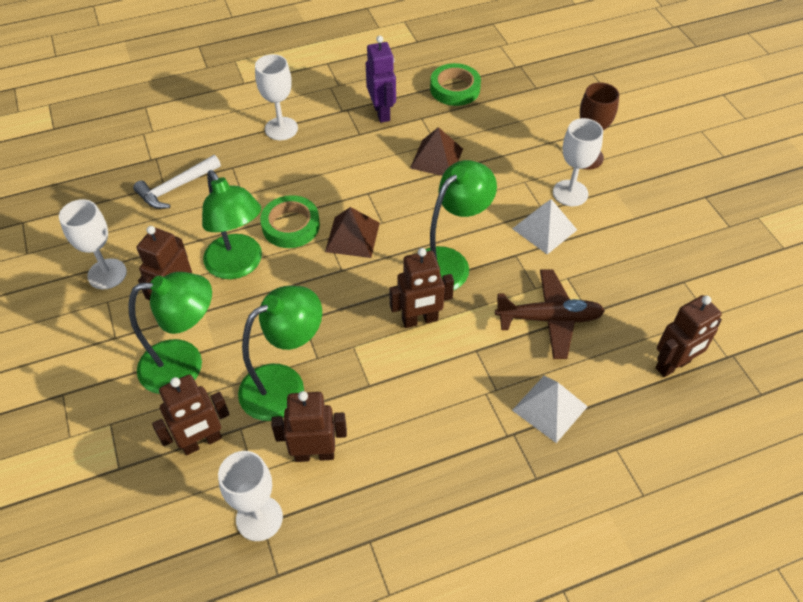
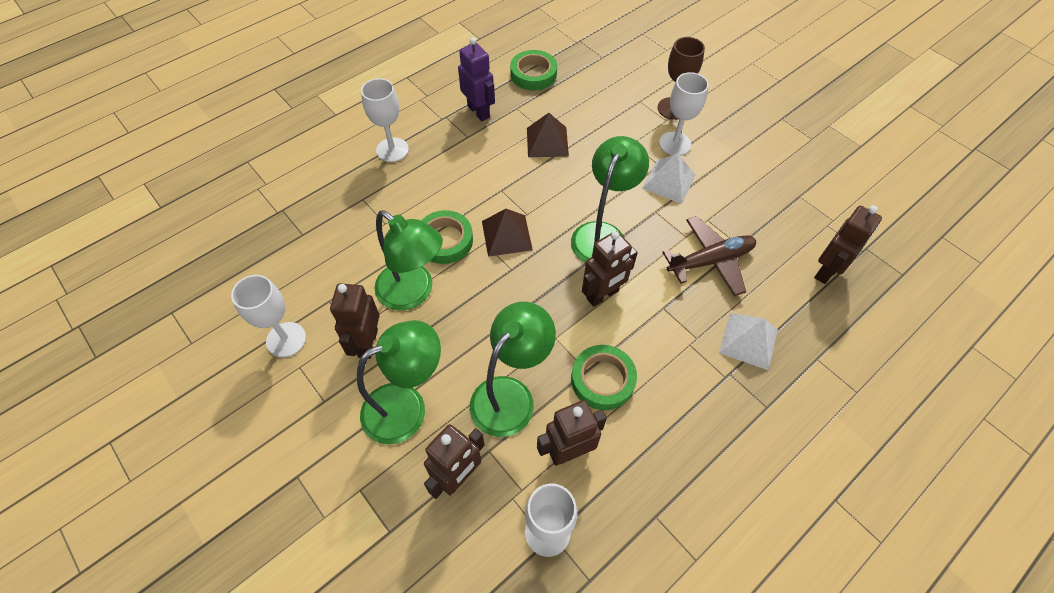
camera: 20 degrees left, 5 degrees up
white hammer [133,155,221,209] -> none
none -> green tape [571,345,637,410]

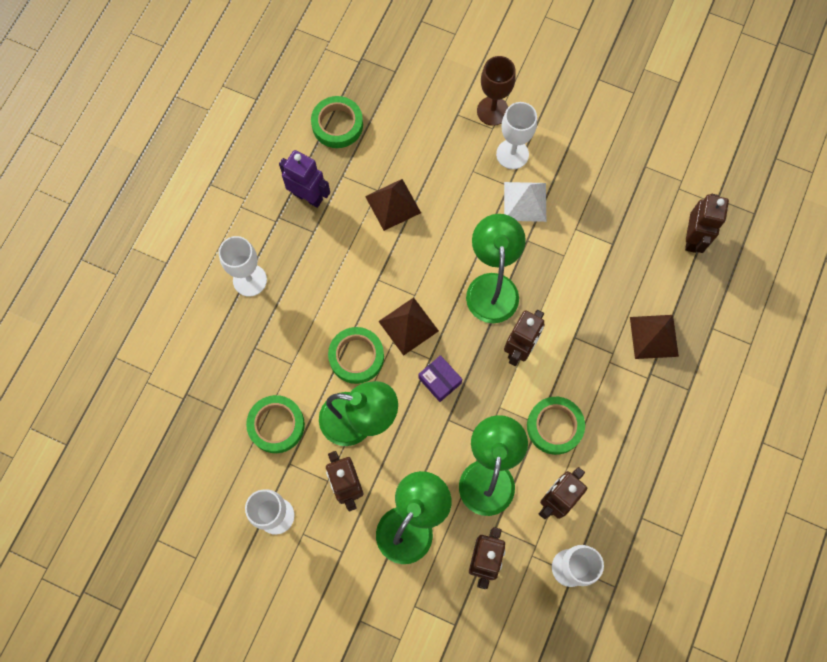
camera: 25 degrees left, 15 degrees up
brown plane [662,216,756,296] -> none
white pyramid [719,313,778,370] -> brown pyramid [630,315,679,359]
none -> green tape [246,395,305,453]
none -> purple box [418,355,462,402]

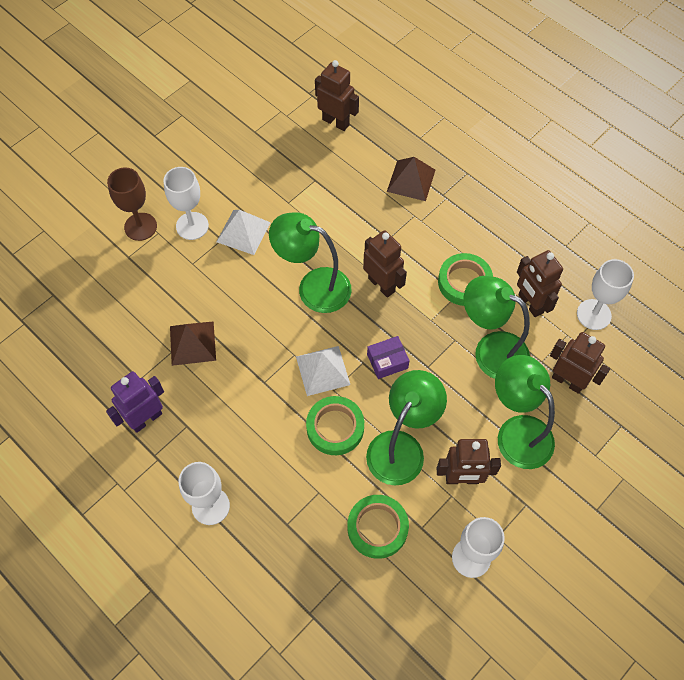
camera: 70 degrees left, 10 degrees down
green tape [311,96,363,148] -> none
brown pyramid [378,297,439,356] -> white pyramid [296,346,350,396]

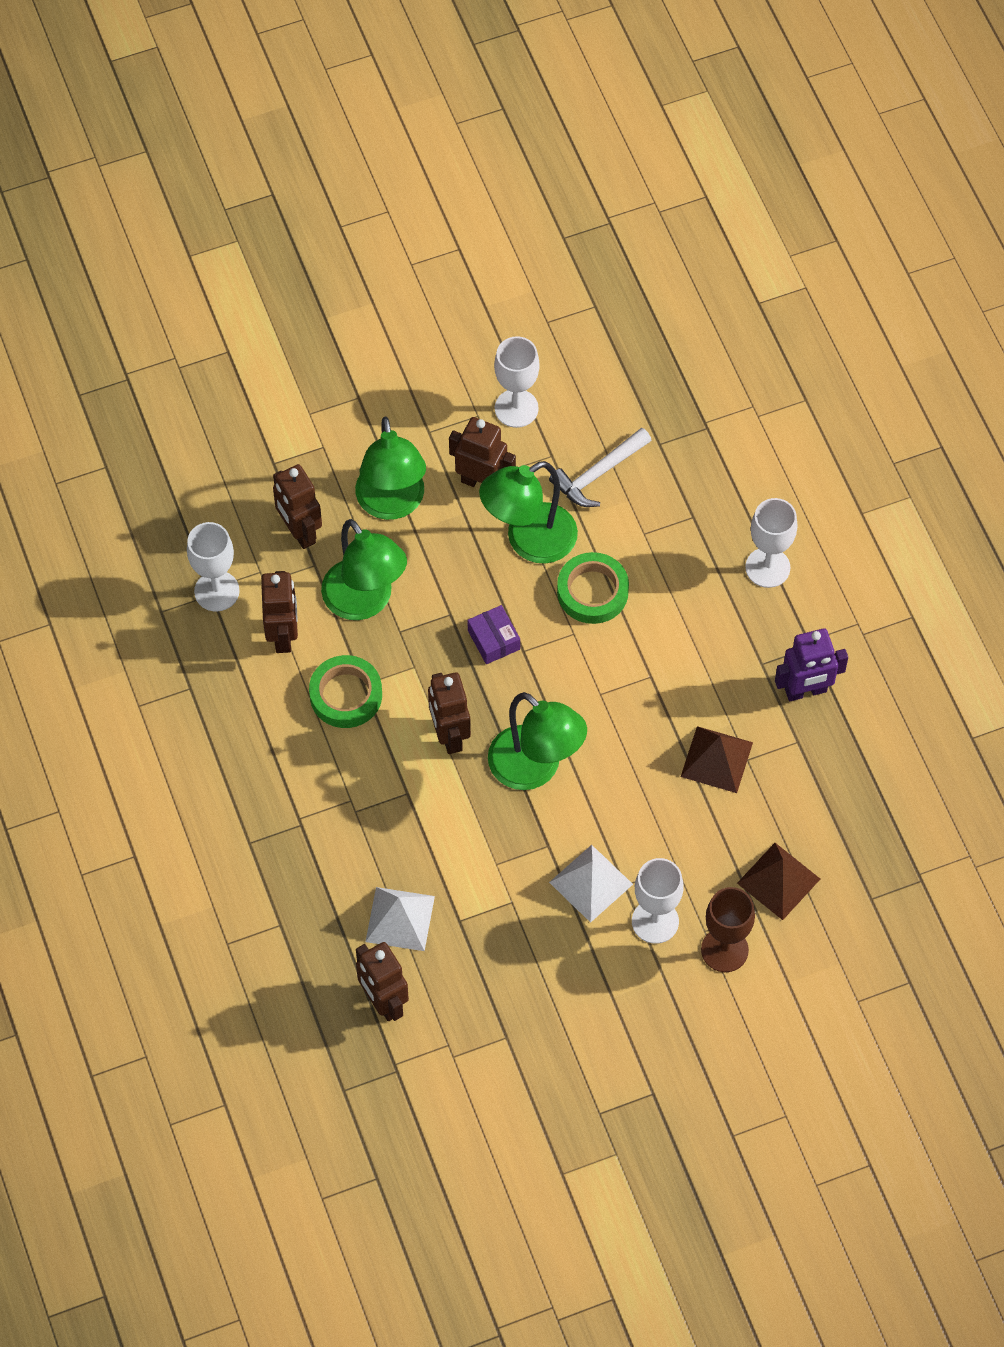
camera: 155 degrees left, 0 degrees up
white pyramid [296,346,350,396] -> white pyramid moved to [365,887,435,951]
green tape [348,495,409,559] -> white hammer [549,427,652,507]
purple box [367,336,410,379] -> purple box turned 60 degrees clockwise [467,605,520,664]
brown pyramid [387,157,435,201] -> brown pyramid moved to [737,843,820,920]

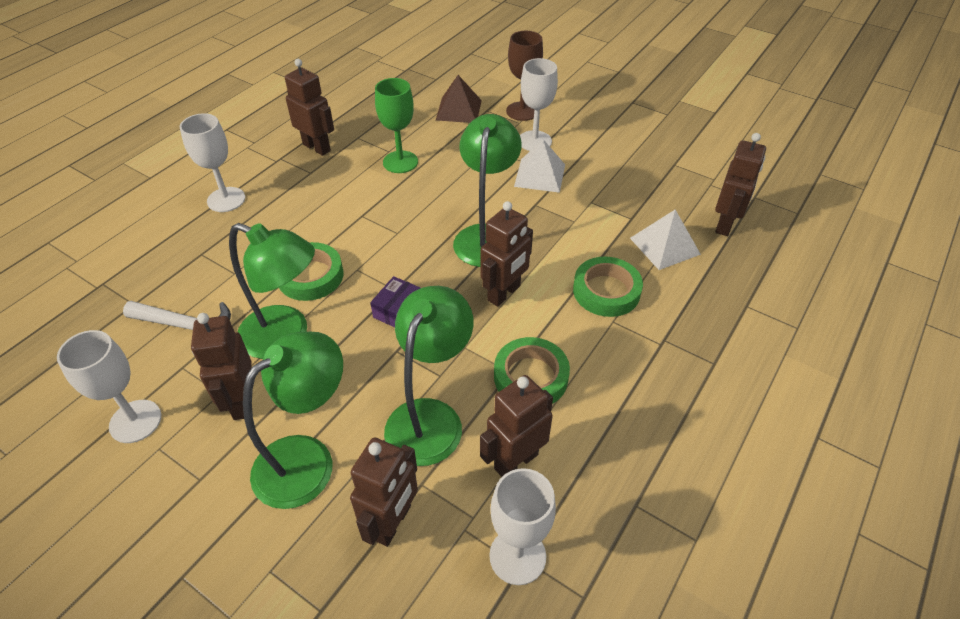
camera: 125 degrees left, 15 degrees down
brown pyramid [681,726,753,793] -> green goblet [375,78,418,173]
purple robot [775,628,848,701] -> brown robot [285,59,334,156]
none -> green tape [573,257,643,317]

